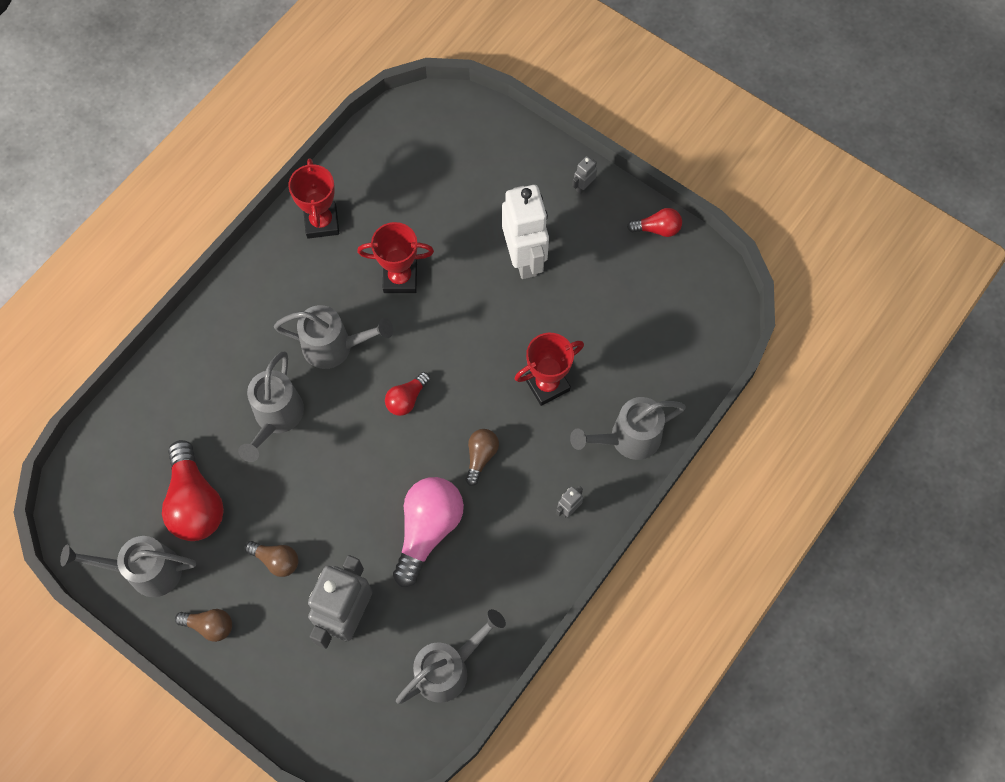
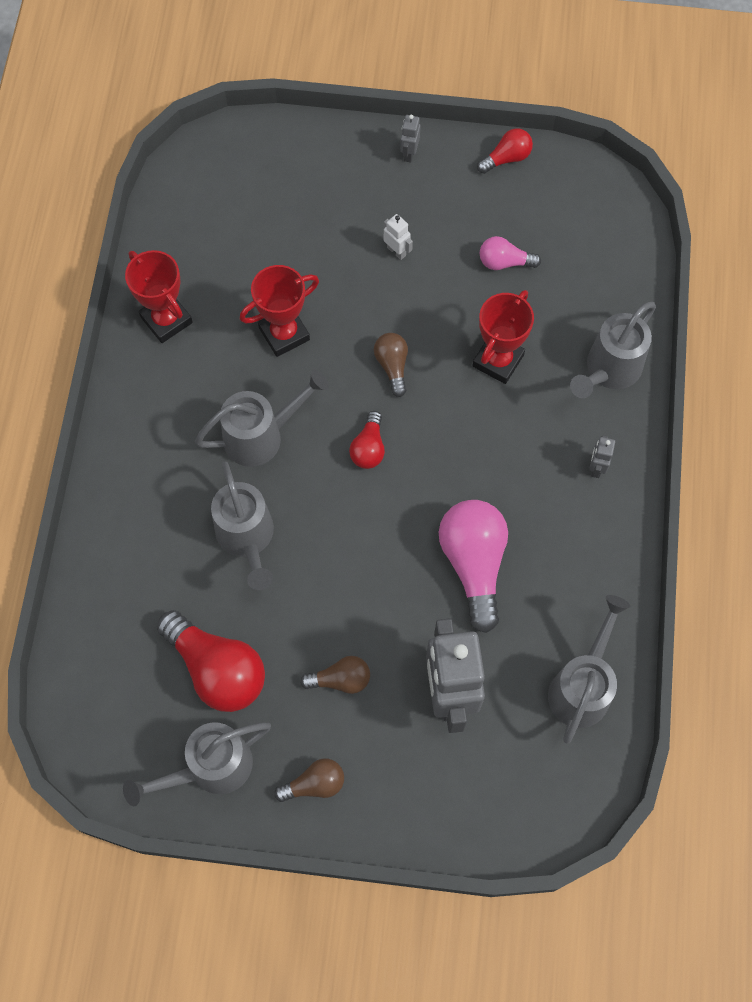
camera: 30 degrees left, 0 degrees up
brown light bulb [466,429,499,486] -> brown light bulb moved to [374,333,408,397]
white robot [502,185,549,279] -> white robot [384,214,413,260], size x0.41
none -> pink light bulb [480,236,541,270]

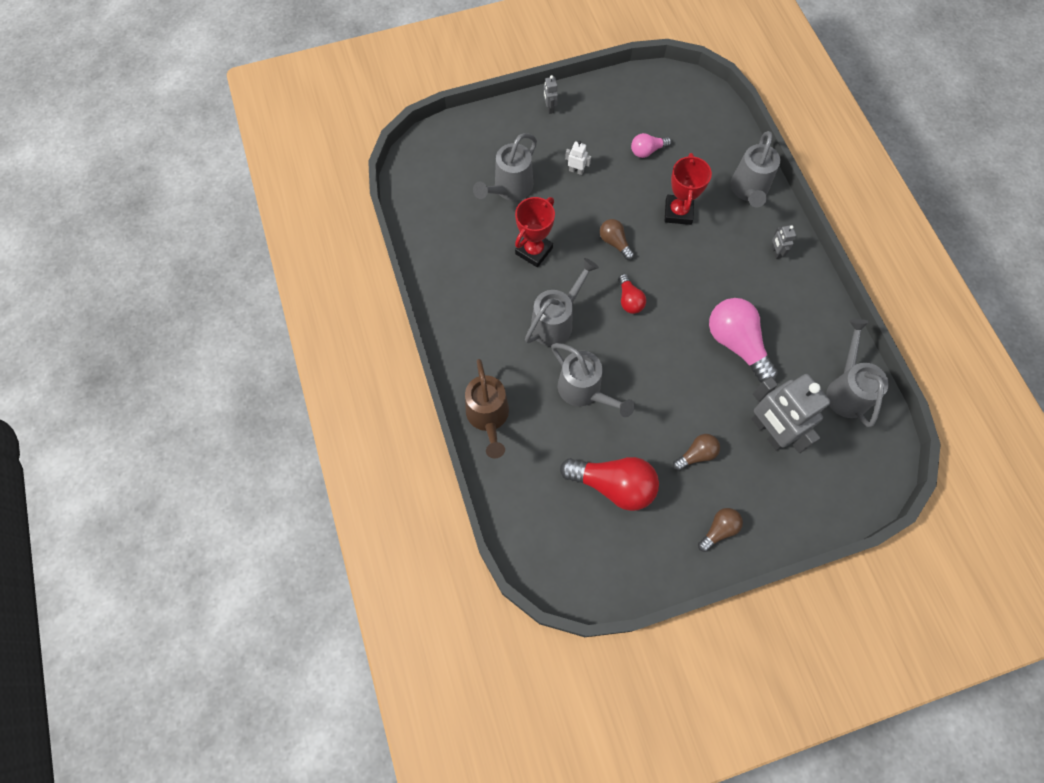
camera: 25 degrees left, 0 degrees up
grey watering can [123,722,271,806] -> grey watering can moved to [473,133,537,201]
red trophy [125,250,193,343] -> none
red light bulb [477,128,533,174] -> none
none -> brown watering can [465,359,509,459]

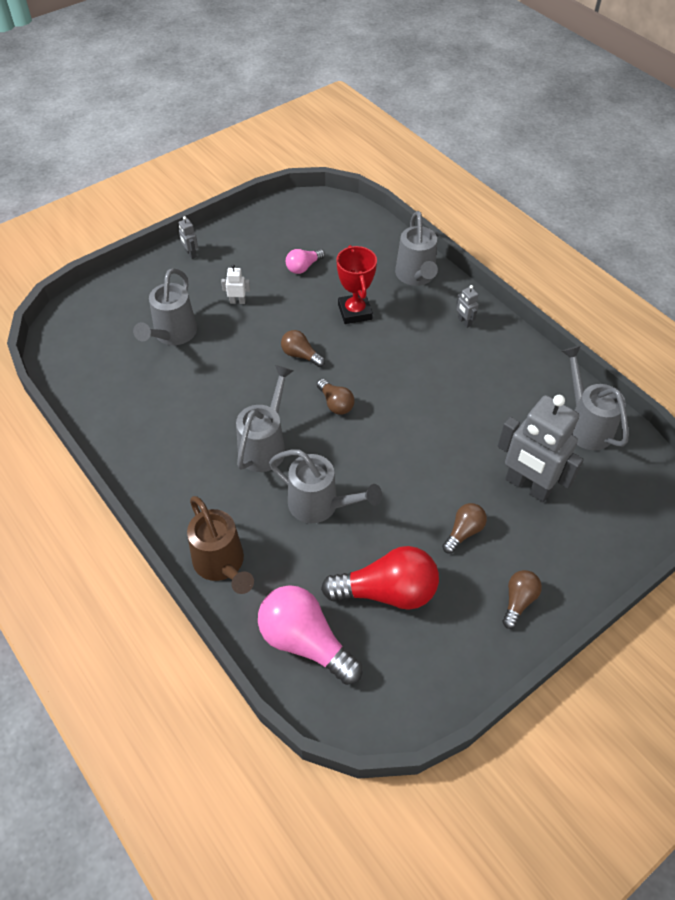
camera: 20 degrees left, 15 degrees down
red trophy [515,197,555,267] -> none
red light bulb [618,274,646,314] -> brown light bulb [317,379,354,415]
pink light bulb [709,298,778,383] -> pink light bulb moved to [258,585,363,685]

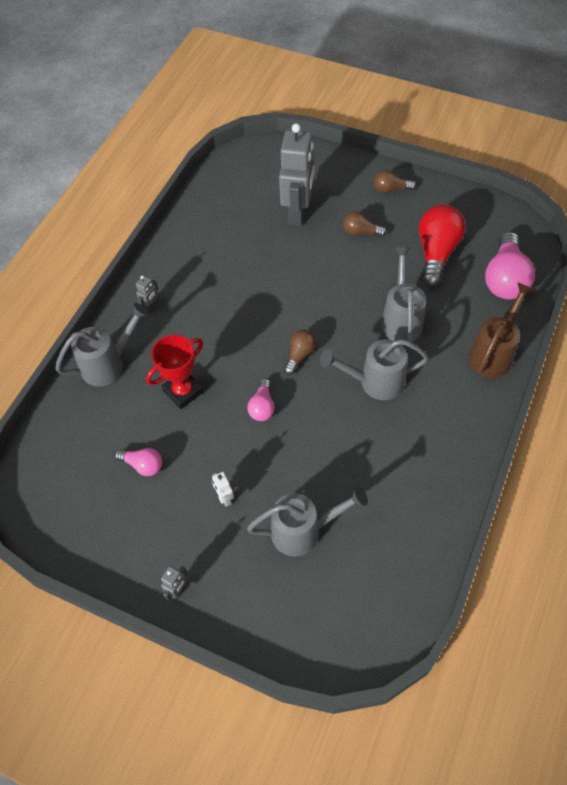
camera: 115 degrees left, 5 degrees up
brown light bulb [281,330,325,367] -> pink light bulb [247,379,275,421]
red light bulb [321,546,439,610] -> red light bulb turned 45 degrees clockwise [419,205,466,287]
grey watering can [562,346,629,450] -> none

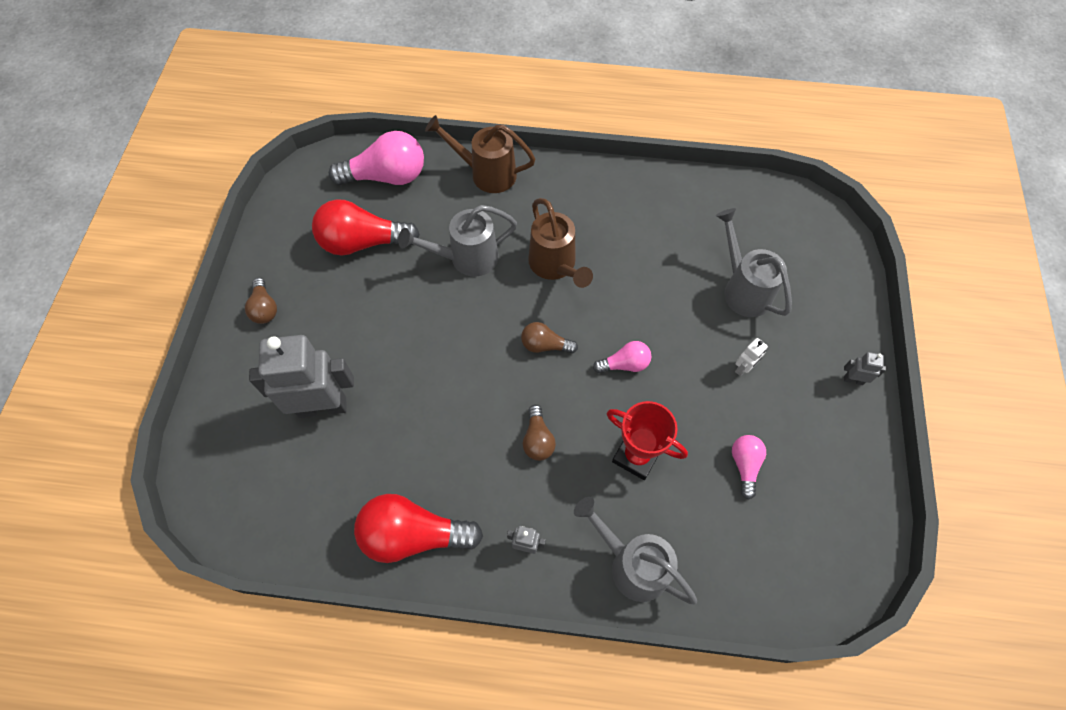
camera: 110 degrees left, 5 degrees up
grey watering can [320,339,428,400] -> brown watering can [528,198,593,288]
brown light bulb [343,211,387,237] -> brown light bulb moved to [523,405,556,461]
none -> red light bulb [354,494,483,563]

